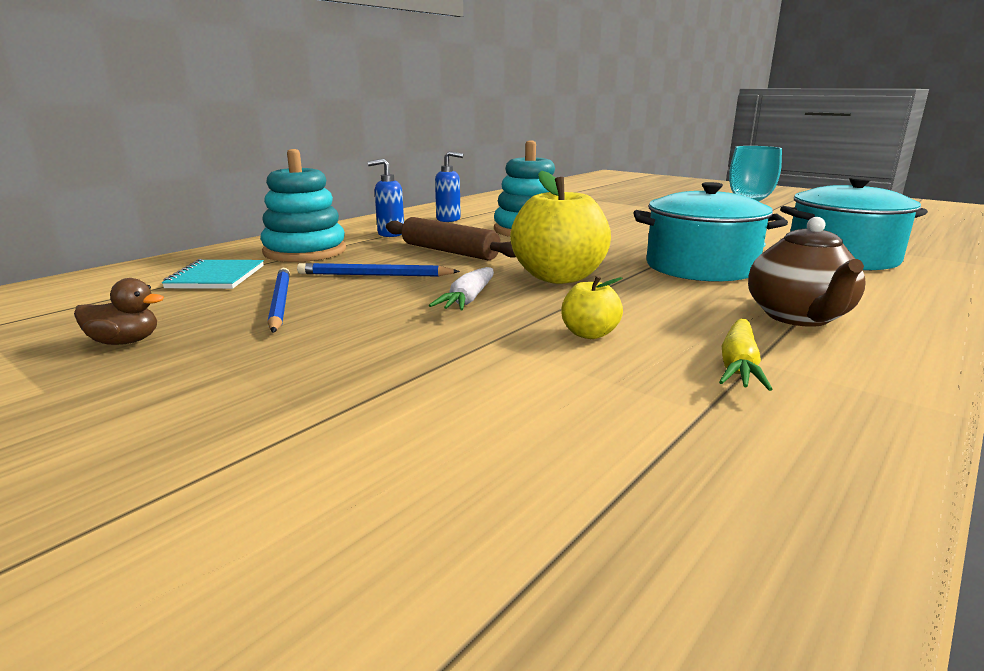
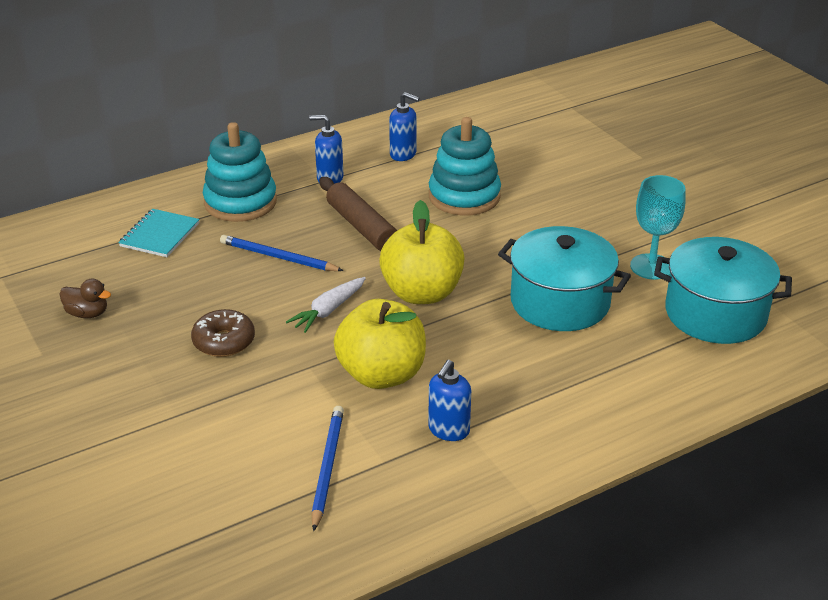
camera: 20 degrees right, 15 degrees up
blue pencil [268,268,290,333] -> blue pencil moved to [311,406,344,531]
yellow apple [561,276,623,339] -> yellow apple [334,299,426,389], size x2.09
yellow carrot [719,318,773,391] -> blue soap dispenser [428,360,471,441]
brown teapot [748,217,866,327] -> none
none -> brown donut [191,309,255,357]

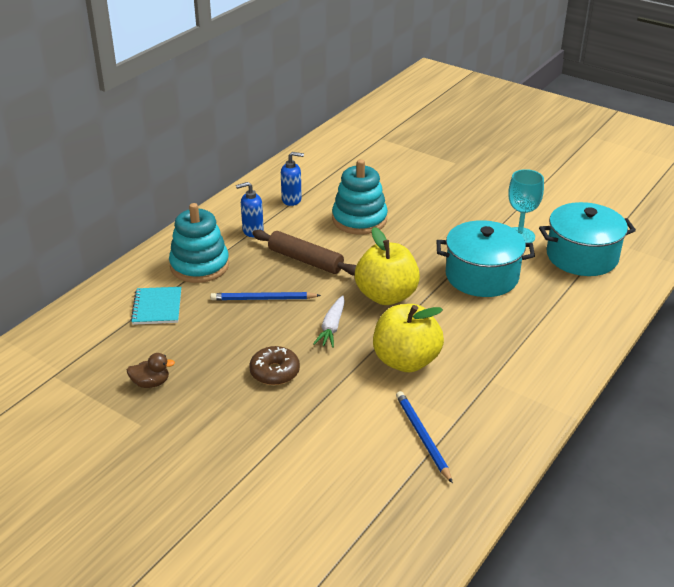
camera: 25 degrees left, 0 degrees up
blue soap dispenser [428,360,471,441] -> none

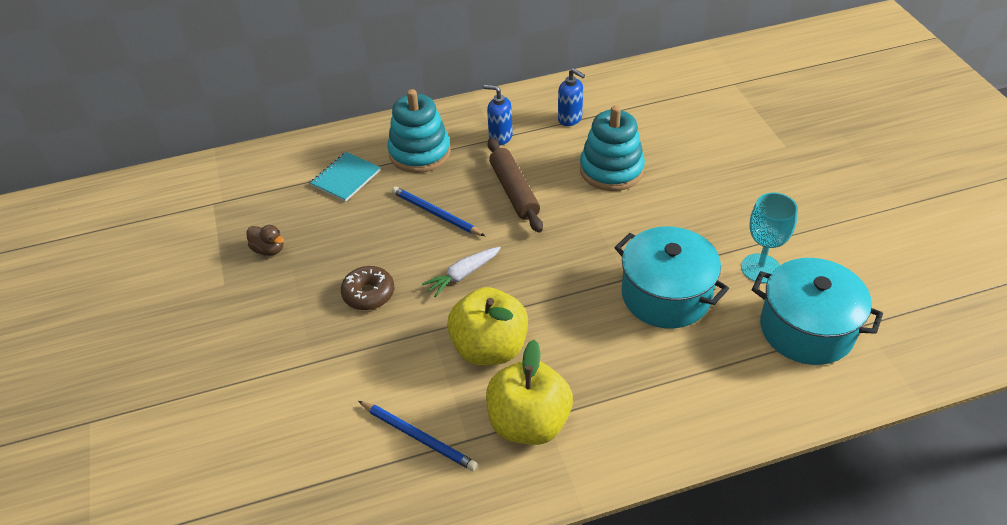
camera: 40 degrees right, 10 degrees up
yellow apple [355,227,420,305] -> yellow apple moved to [486,340,573,445]
blue pencil [396,391,453,483] -> blue pencil turned 105 degrees clockwise [358,401,478,471]

